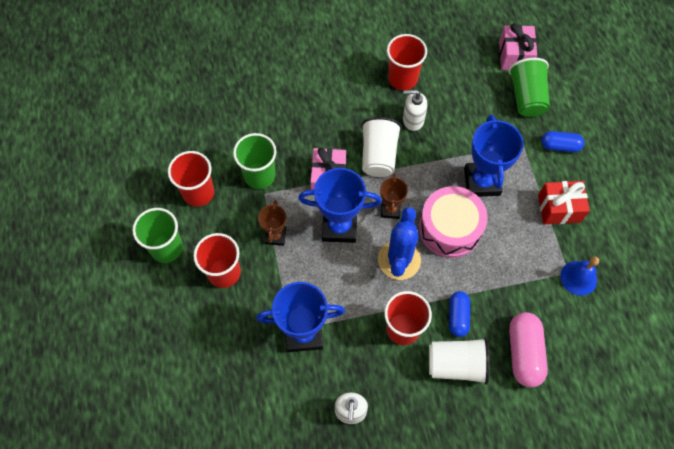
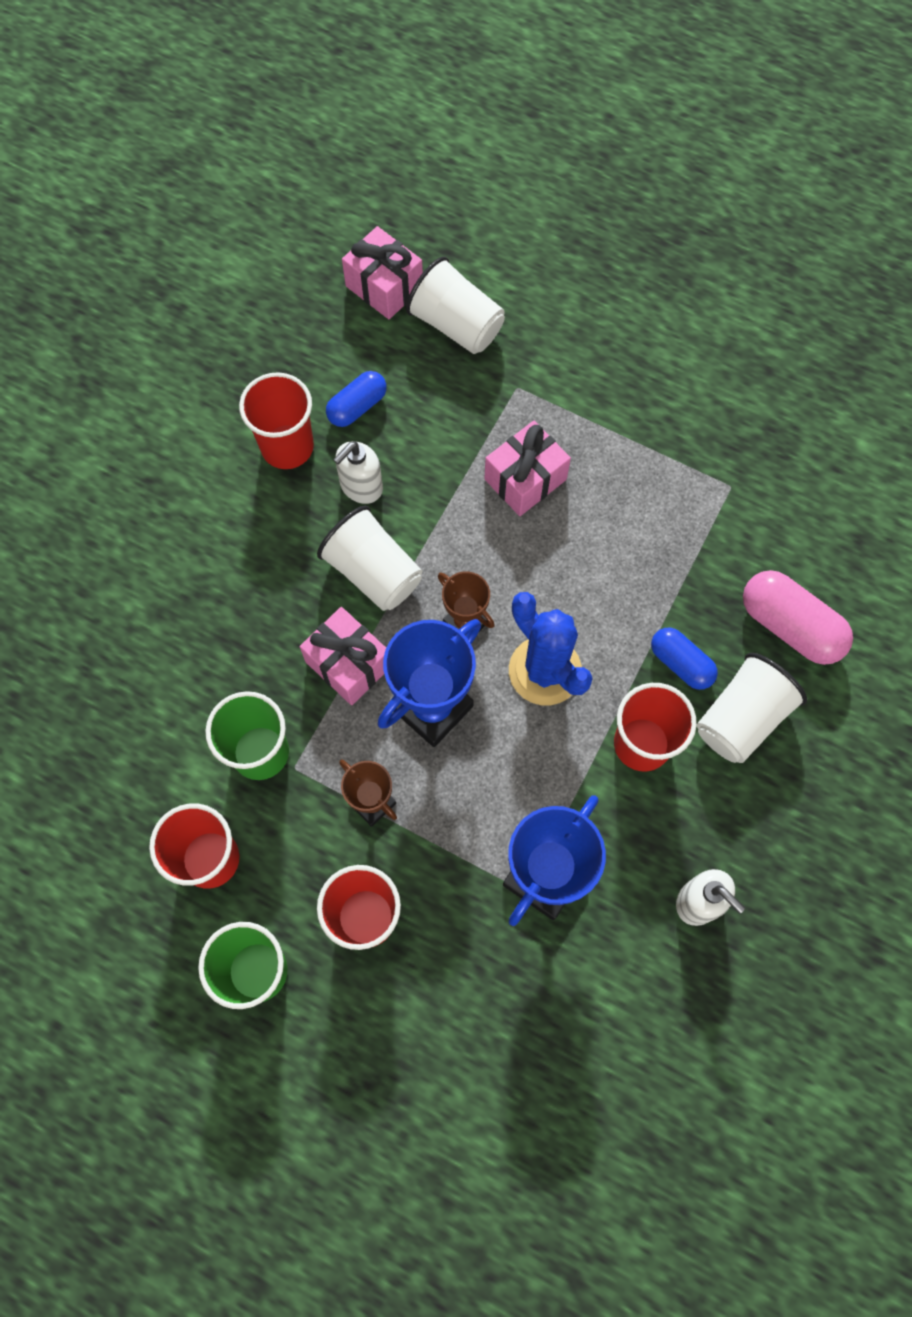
camera: 50 degrees left, 5 degrees up
pink drum [419,186,488,258] -> none
blue trophy [464,114,524,197] -> pink gift [484,421,571,516]
green cup [509,58,550,117] -> white cup [406,257,505,354]
red gift [538,181,590,224] -> none
blue capsule [541,131,584,152] -> blue capsule moved to [326,371,387,427]
blue bell [560,256,599,296] -> none

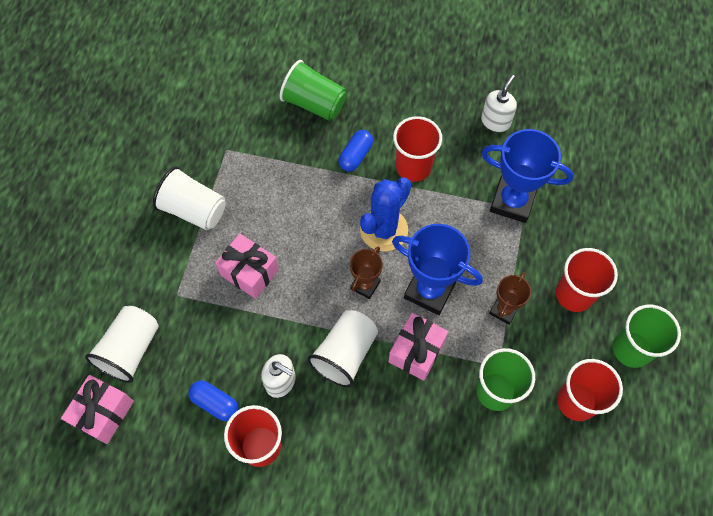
camera: 105 degrees left, 5 degrees down
white cup [697,653,807,763] -> white cup moved to [153,167,226,230]
pink capsule [743,570,853,665] -> green cup [280,60,347,121]

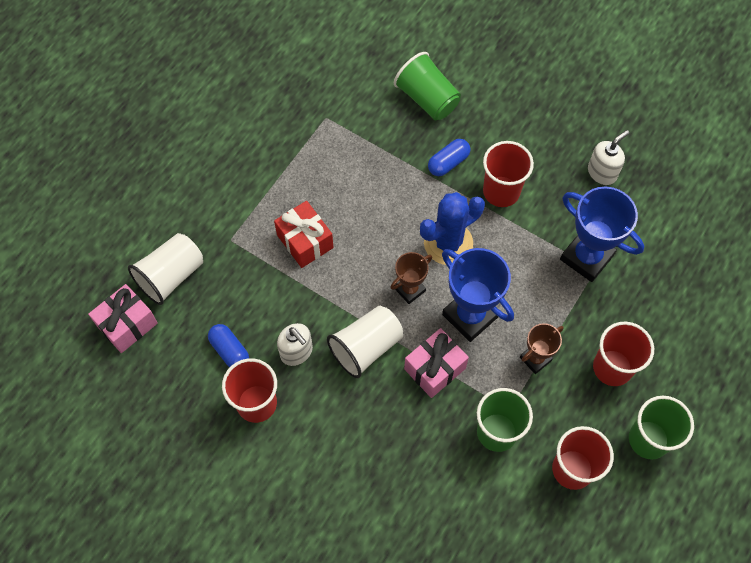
camera: 20 degrees right, 0 degrees up
white cup [153,167,226,230] -> none
pink gift [215,233,279,299] -> red gift [274,201,334,268]

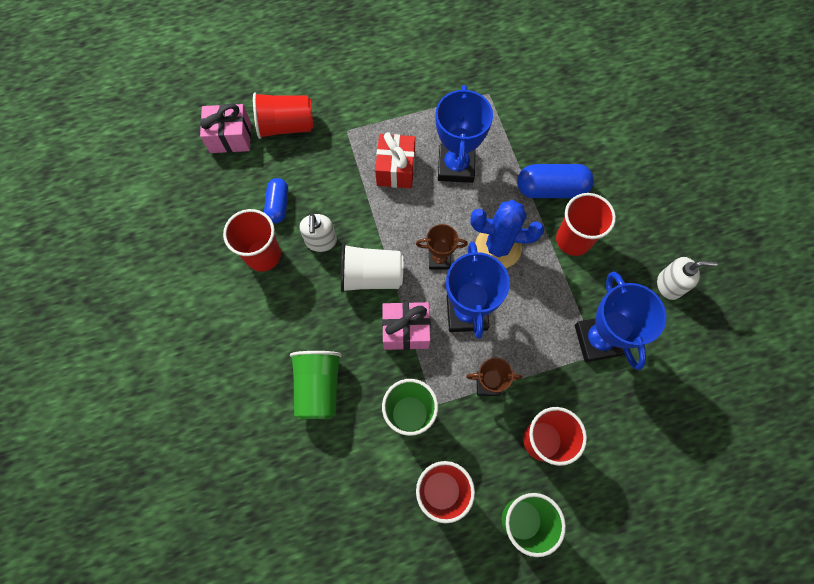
camera: 40 degrees right, 5 degrees up
white cup [128,233,203,305] -> red cup [253,92,313,139]
green cup [394,52,461,120] -> green cup moved to [290,351,342,419]
blue capsule [428,139,470,176] -> blue capsule [517,164,594,198], size x1.58
none -> blue trophy [436,85,493,183]

